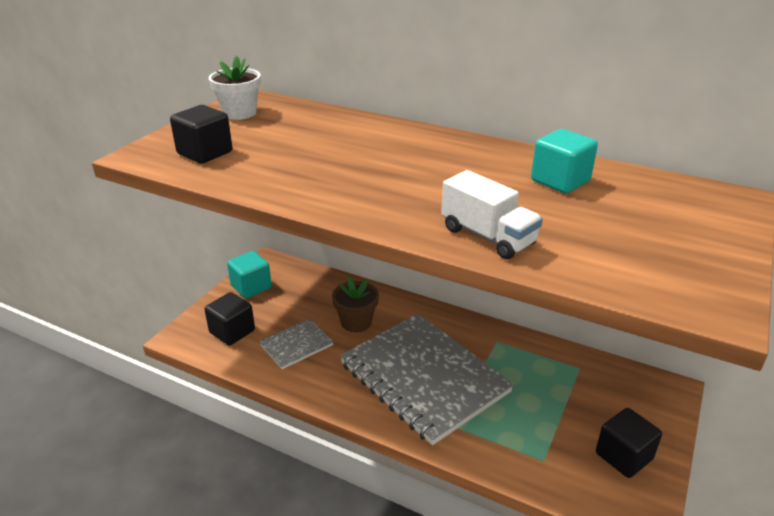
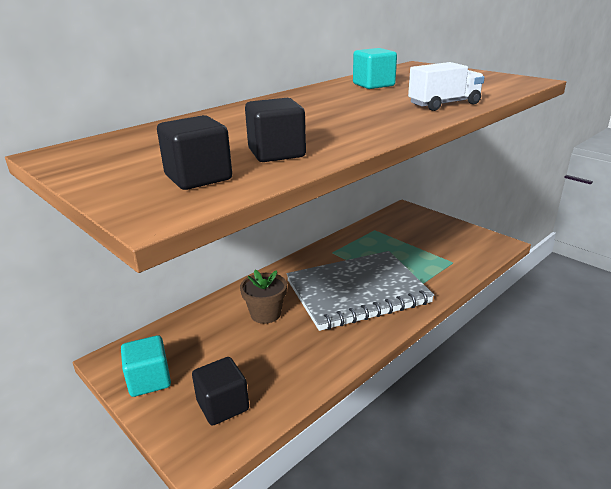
camera: 70 degrees left, 5 degrees down
white flower pot [208,56,261,120] -> none
grey notebook [259,319,333,369] -> none
black cube [596,408,662,478] -> black cube moved to [245,98,306,162]

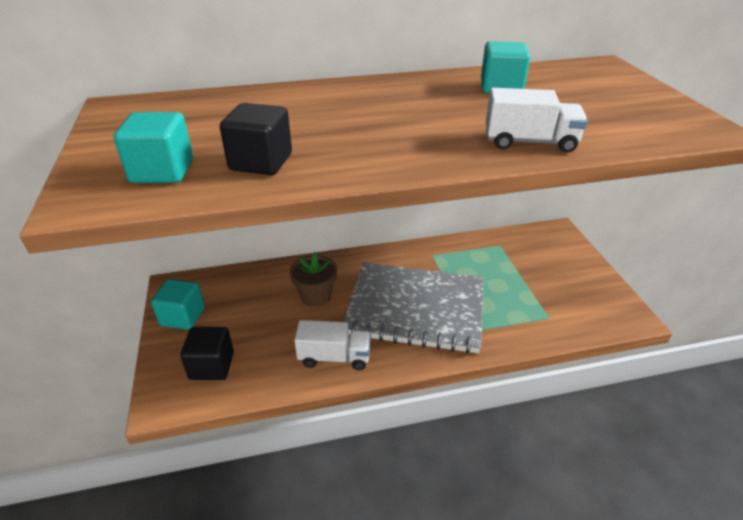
camera: 30 degrees right, 10 degrees up
black cube [157,115,232,190] -> turquoise cube [114,112,193,183]
none -> white truck [294,320,371,370]

